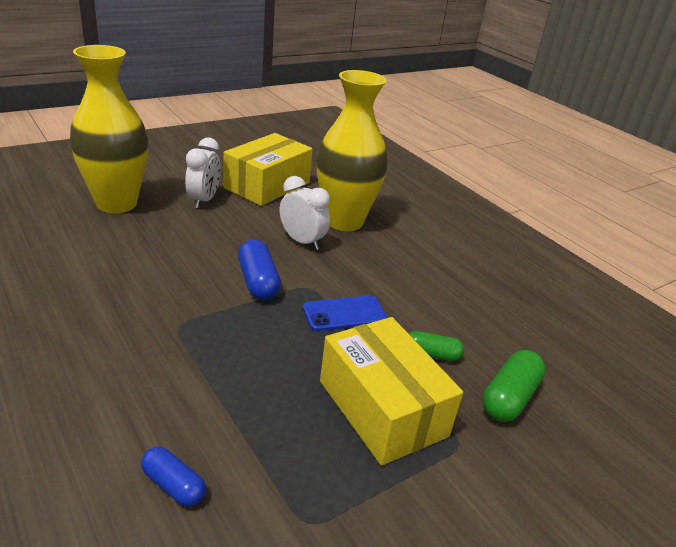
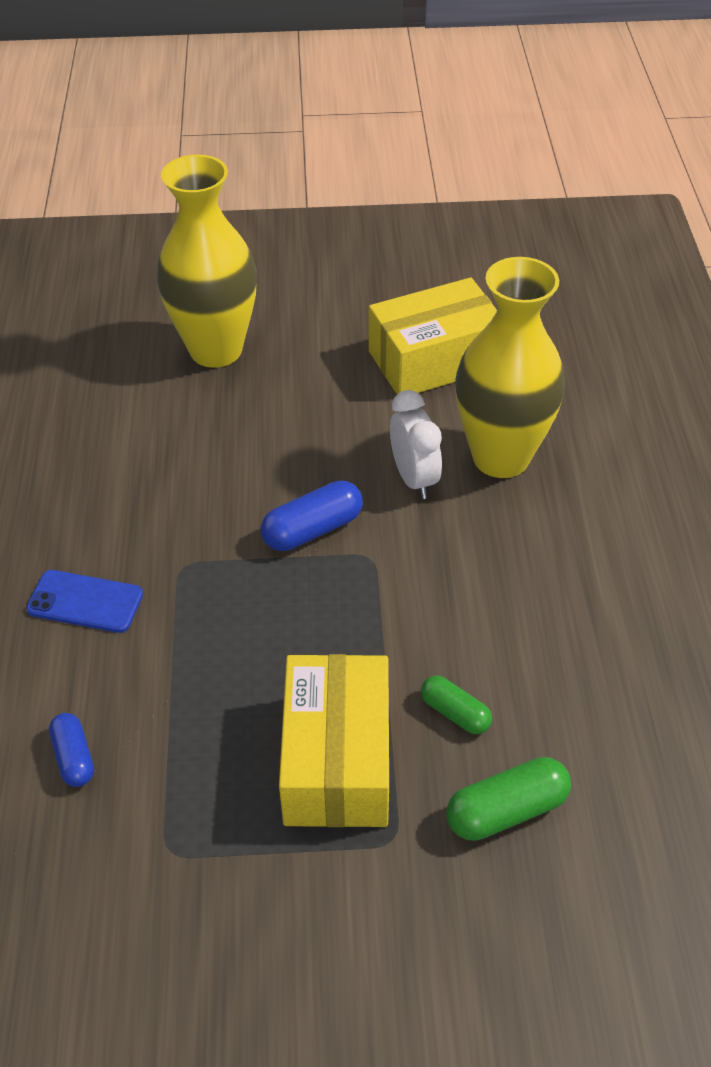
camera: 35 degrees right, 15 degrees up
white clock [185,137,221,209] -> none
blue capsule [238,239,281,300] -> blue capsule turned 45 degrees clockwise [261,480,363,551]
blue phone [303,295,388,331] -> blue phone moved to [26,570,143,633]

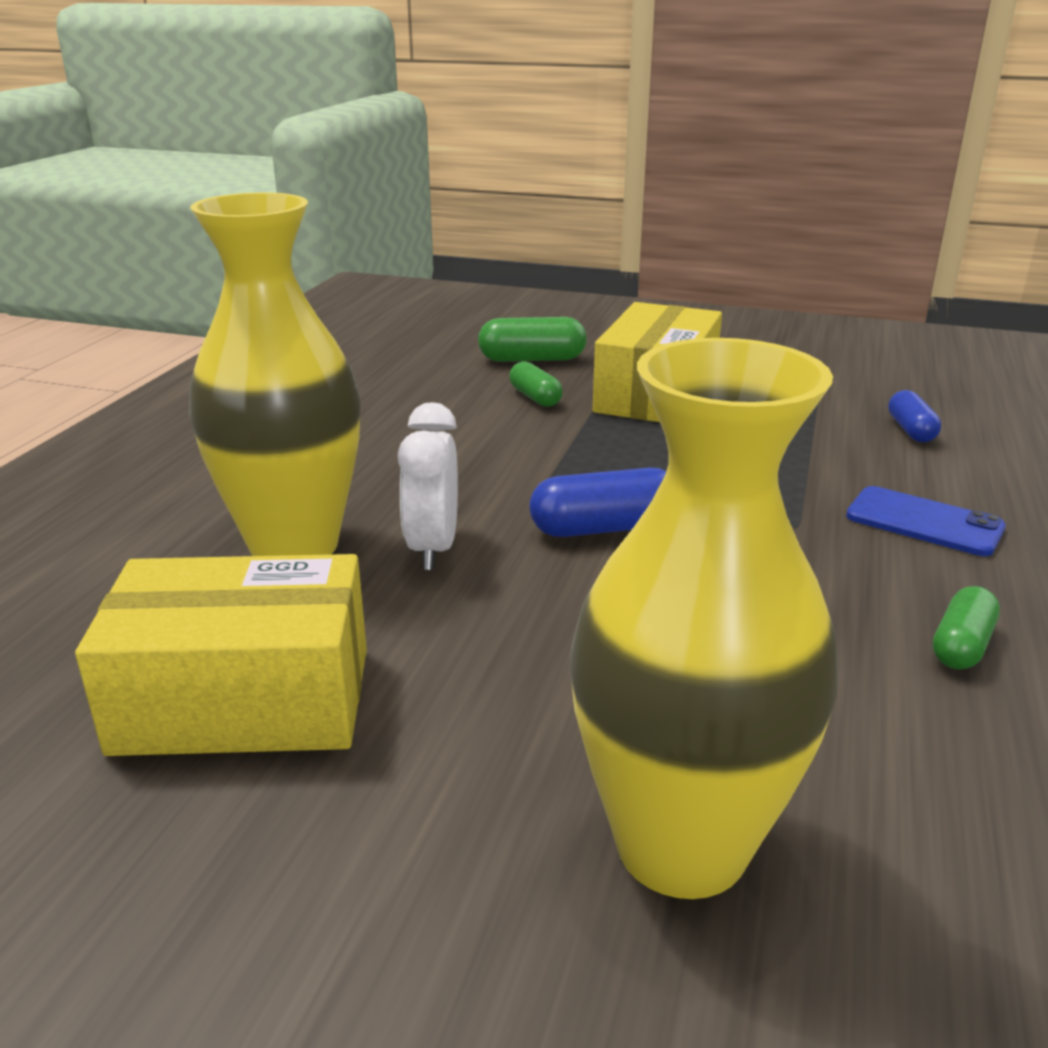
camera: 160 degrees left, 20 degrees down
none -> green capsule [933,586,1000,669]

